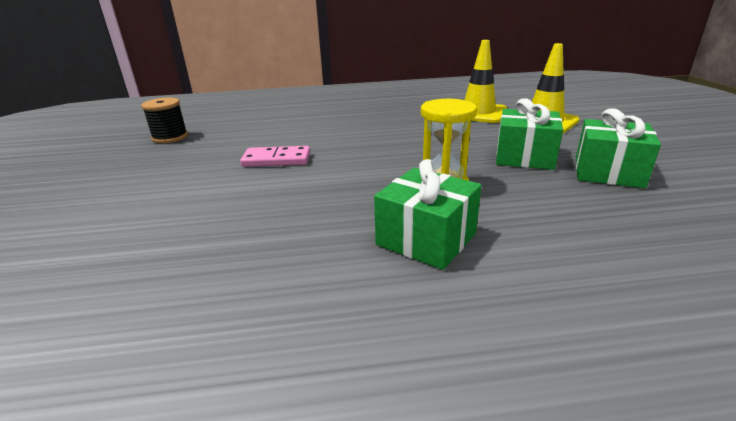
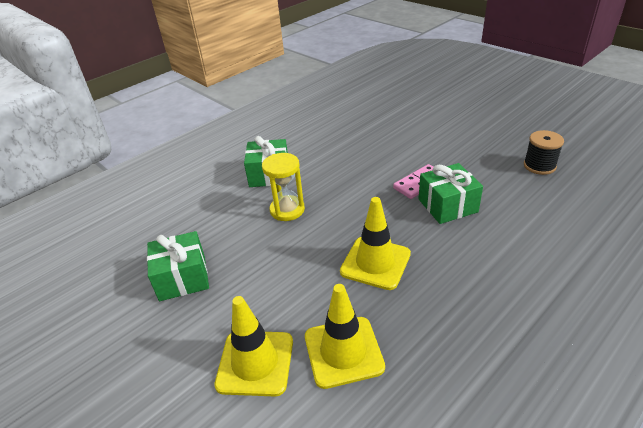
camera: 145 degrees right, 10 degrees up
green gift [496,98,563,170] -> green gift moved to [418,163,483,224]
none -> yellow traffic cone [340,197,411,290]

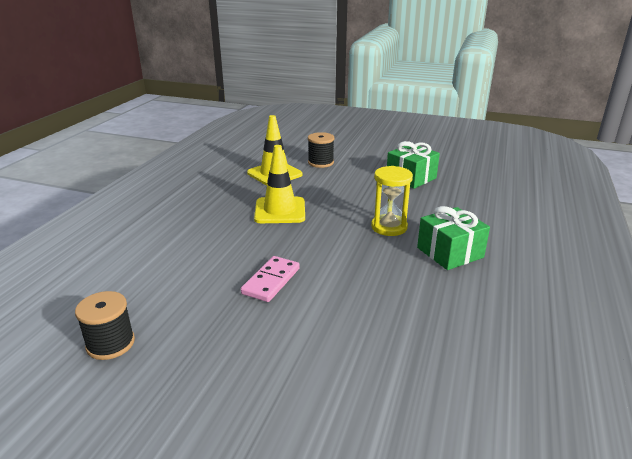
camera: 150 degrees right, 10 degrees down
yellow traffic cone [214,296,293,397] -> black spool [308,132,334,168]
green gift [418,163,483,224] -> none

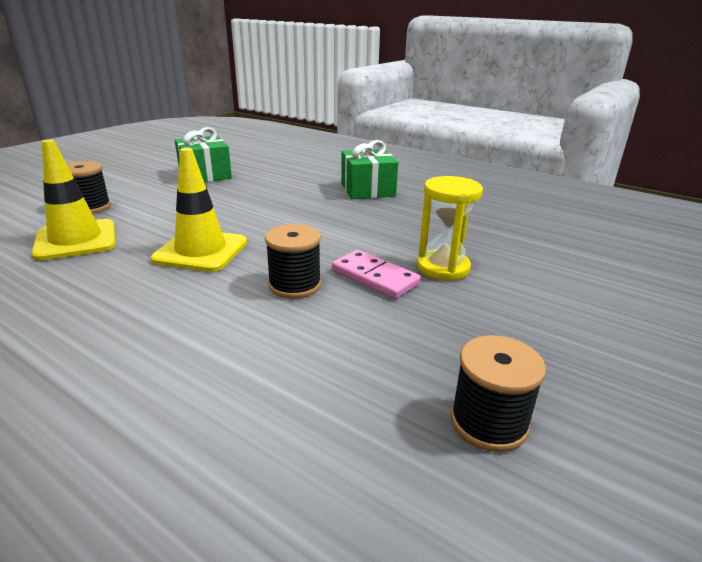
camera: 75 degrees left, 0 degrees up
yellow hourglass [371,166,413,236] -> yellow hourglass moved to [417,176,483,281]
none -> black spool [265,224,321,299]

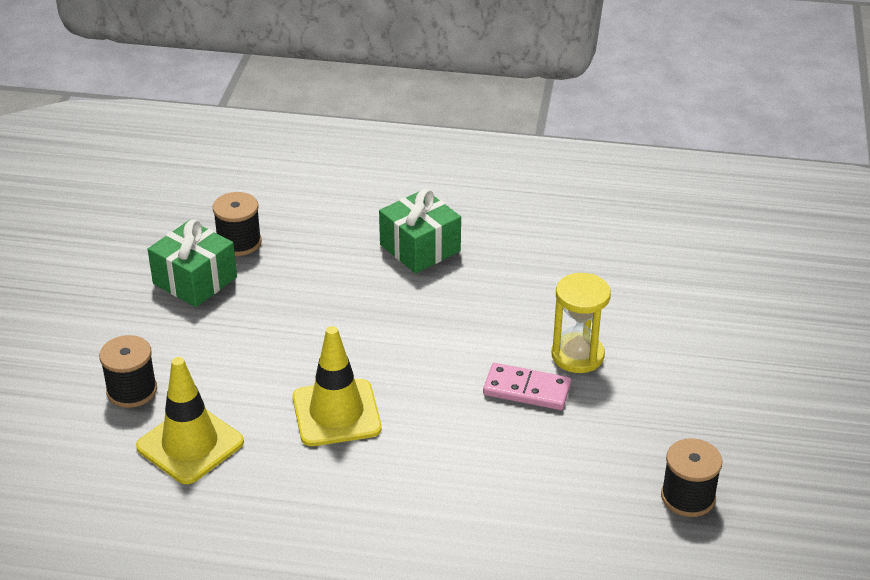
camera: 25 degrees left, 10 degrees up
black spool [265,224,321,299] -> black spool moved to [213,192,262,256]

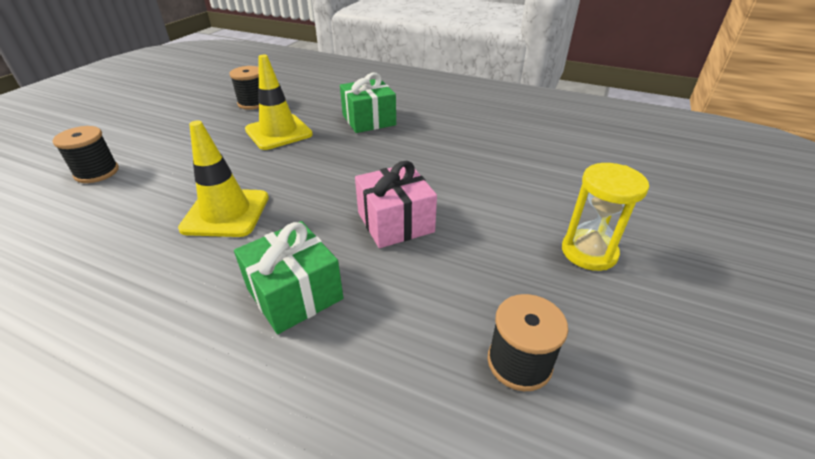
camera: 15 degrees right, 0 degrees up
yellow traffic cone [136,357,244,484] -> yellow traffic cone moved to [245,55,313,150]
green gift [148,219,237,307] -> green gift moved to [234,221,343,334]
pink domino [483,363,571,410] -> pink gift [355,161,437,248]
yellow hourglass [552,273,611,373] -> yellow hourglass moved to [562,163,649,271]

